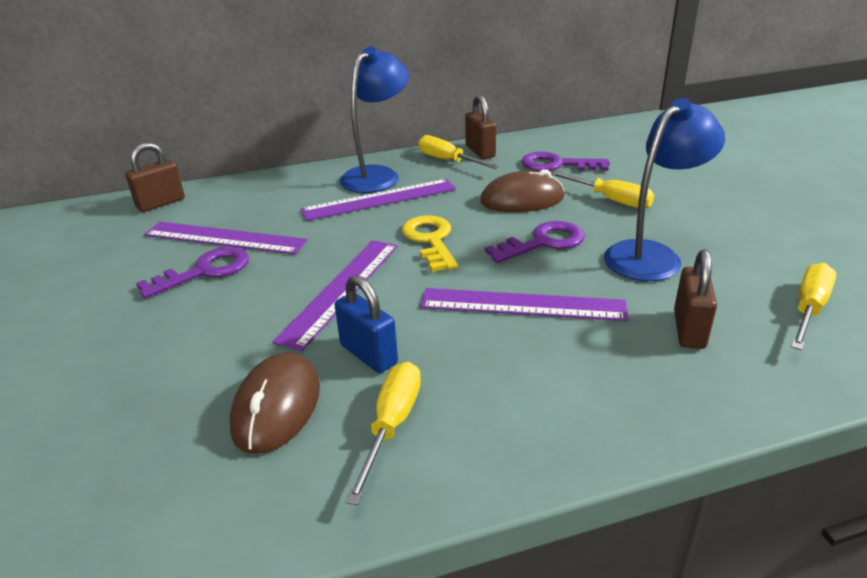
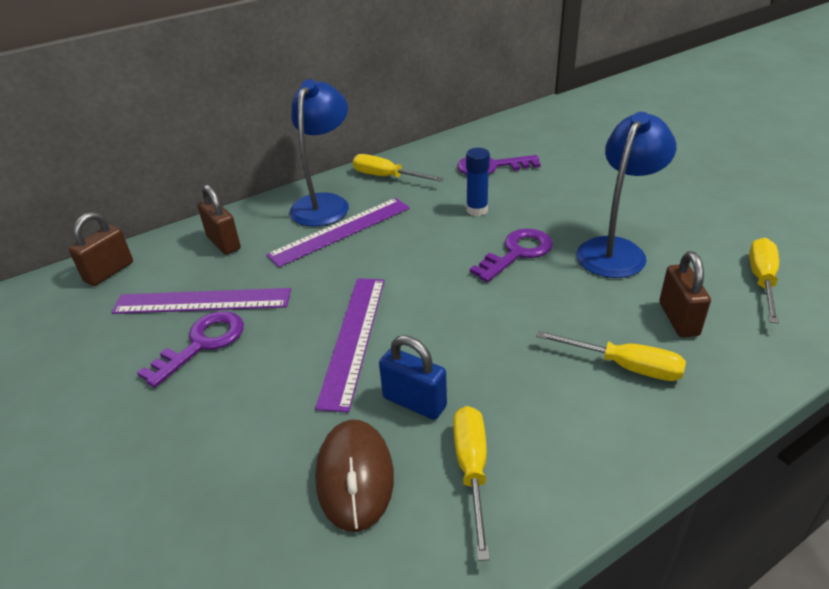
camera: 15 degrees left, 5 degrees up
yellow key [402,215,458,272] -> none
purple ruler [420,288,629,321] -> none
brown padlock [465,95,496,159] -> brown padlock moved to [198,184,241,255]
brown mouse [480,169,564,212] -> blue glue stick [466,148,490,216]
yellow screwdriver [550,171,654,208] -> yellow screwdriver moved to [536,330,686,381]

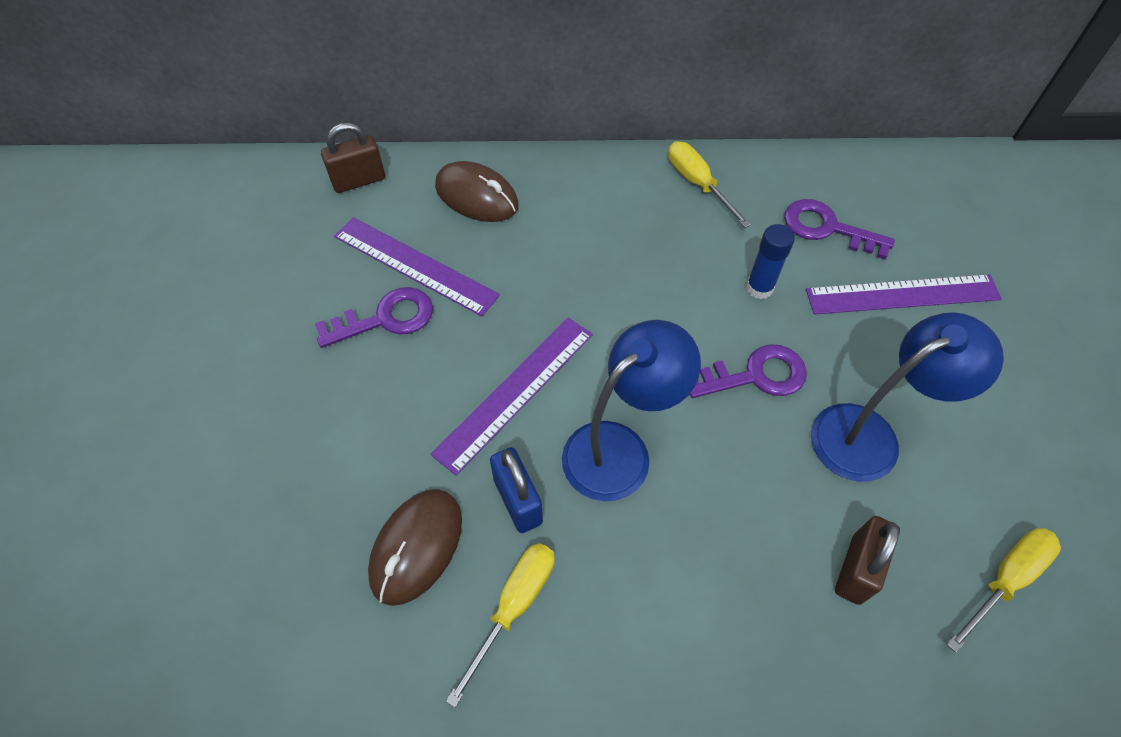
camera: 30 degrees right, 20 degrees up
brown padlock [198,184,241,255] -> brown mouse [435,161,519,222]
purple ruler [266,198,410,267] -> purple ruler moved to [806,274,1002,315]
blue lamp [290,79,349,227] -> blue lamp moved to [562,320,701,501]
yellow screwdriver [536,330,686,381] -> none

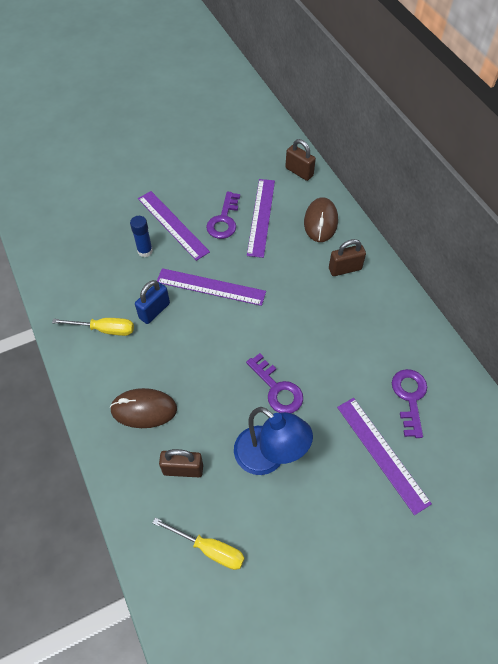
camera: 65 degrees right, 0 degrees up
purple key [315,287,433,348] -> purple key turned 60 degrees clockwise [206,191,240,239]
brown mouse [368,489,462,606] -> brown mouse moved to [110,388,177,428]
blue lamp [562,320,701,501] -> none
yellow screwdriver [668,141,751,228] -> none
blue glue stick [746,224,795,299] -> blue glue stick moved to [130,216,153,257]
none -> purple ruler [138,191,210,261]
none -> brown padlock [329,239,366,276]

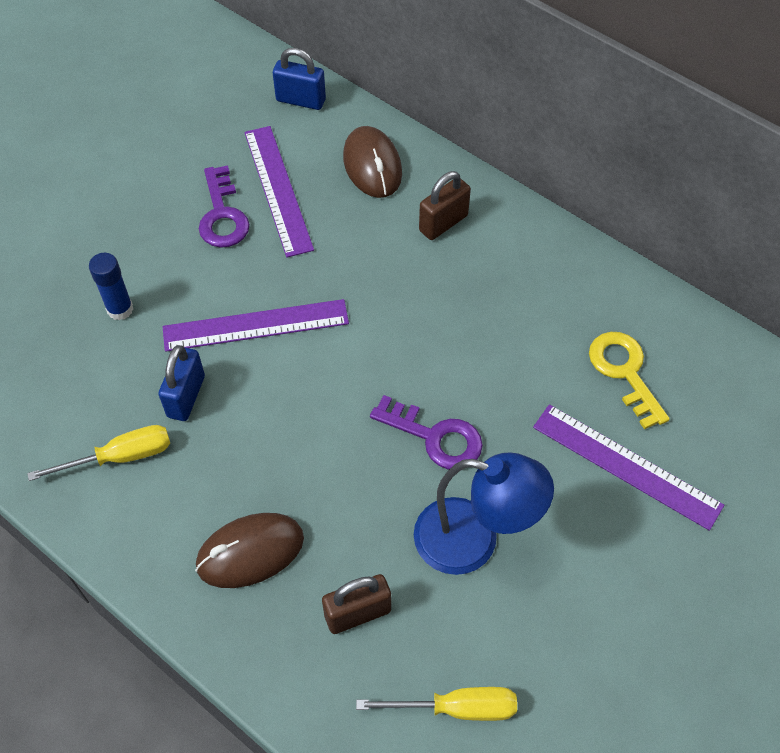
camera: 25 degrees left, 0 degrees up
purple ruler [138,191,210,261] -> none
brown padlock [285,139,316,181] -> blue padlock [273,48,326,110]
purple key [392,369,427,438] -> yellow key [589,332,670,429]

